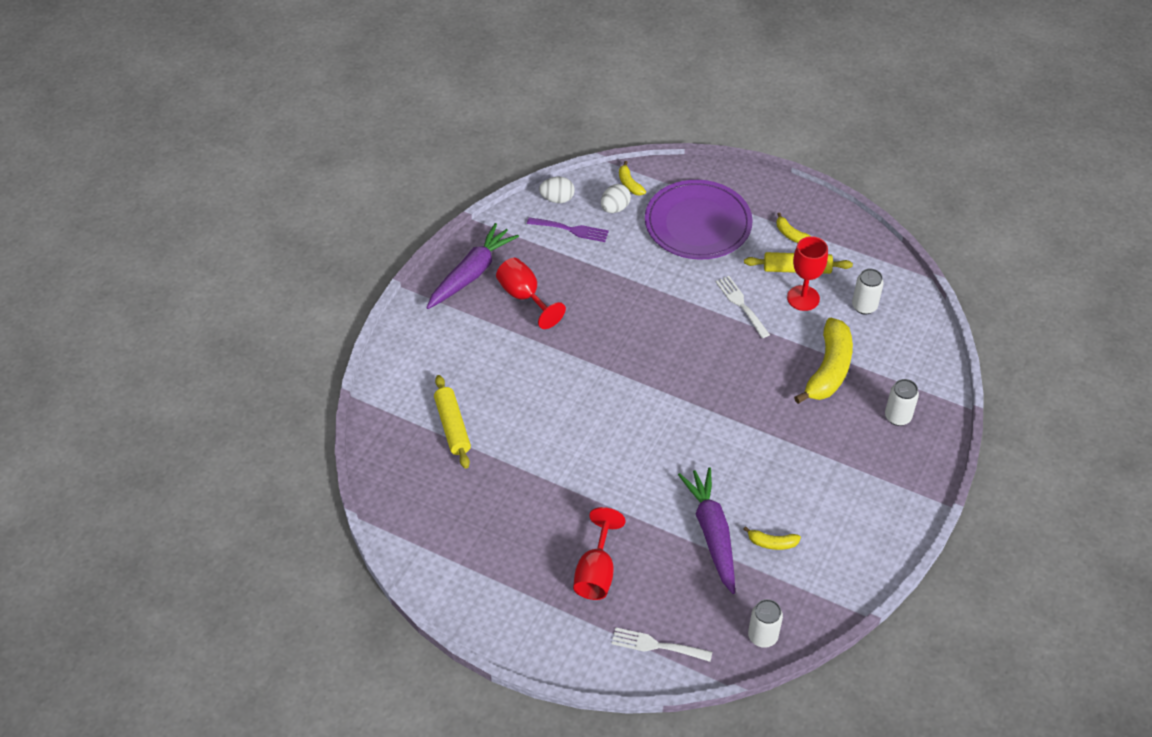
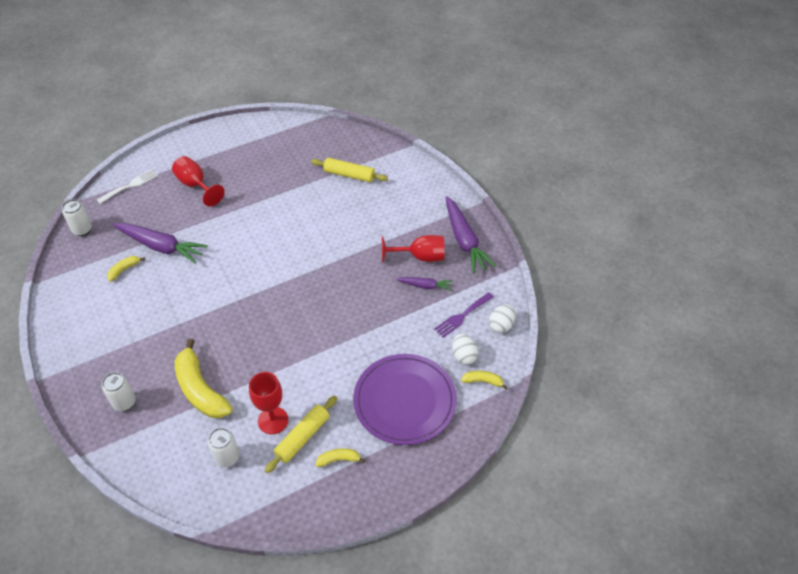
camera: 125 degrees right, 0 degrees up
white fork [716,276,770,338] -> none
none -> purple carrot [395,277,453,291]

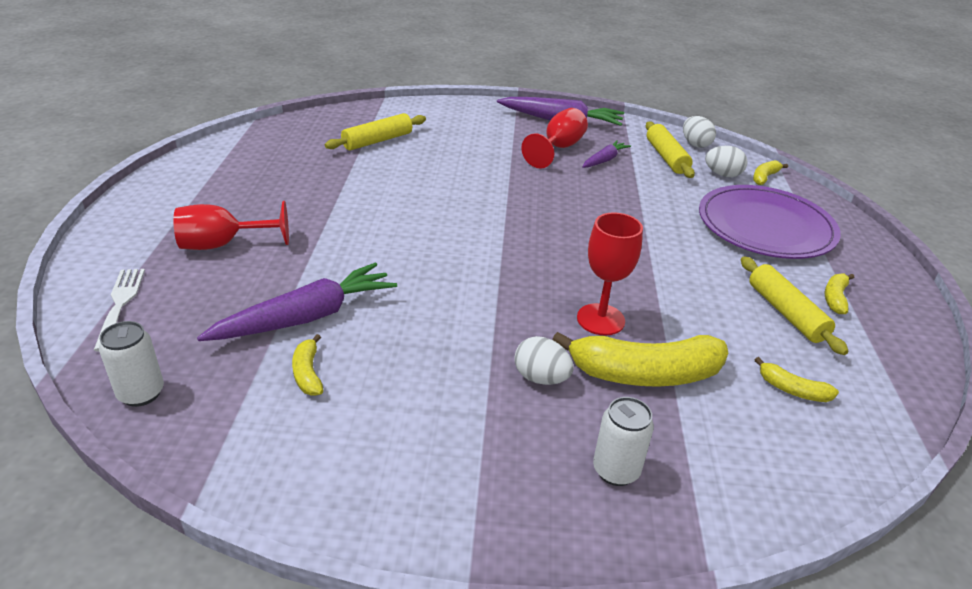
camera: 60 degrees left, 15 degrees down
white can [208,428,239,467] -> yellow banana [755,357,839,402]
red goblet [249,372,288,434] -> red goblet moved to [577,212,643,336]
purple fork [434,292,494,338] -> yellow rolling pin [646,121,695,178]
none -> white egg [514,336,574,385]

